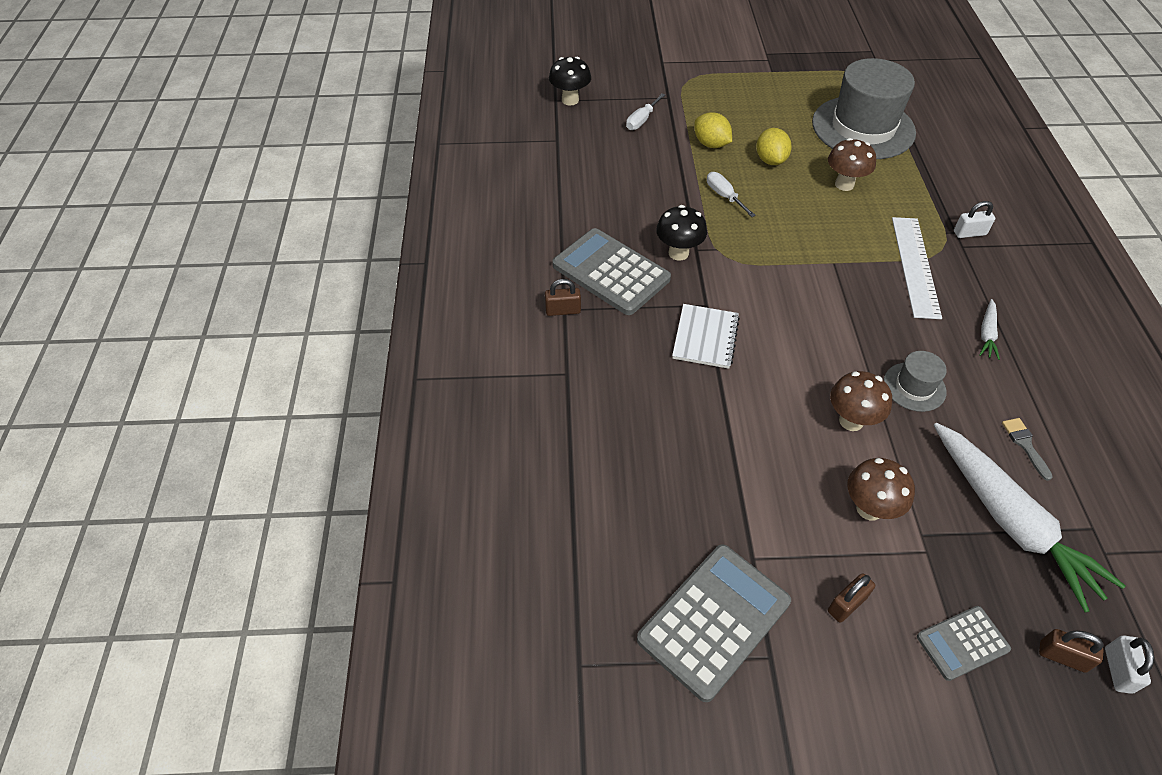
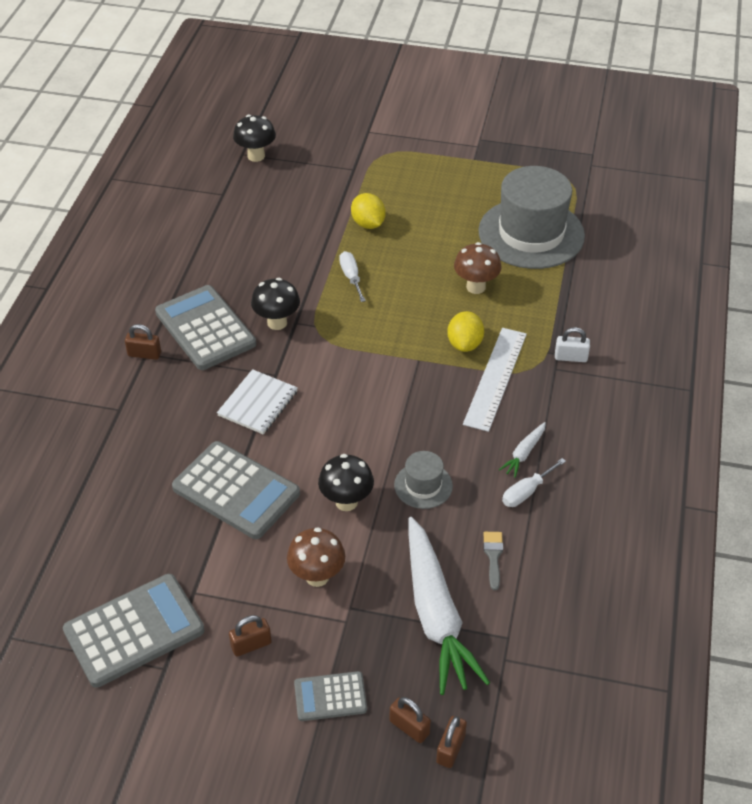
camera: 15 degrees right, 5 degrees down
white screwdriver [626,93,665,130] -> white screwdriver moved to [502,458,566,507]
yellow lemon [756,128,792,165] -> yellow lemon moved to [447,311,484,352]
brown mushroom [830,371,892,431] -> black mushroom [318,454,374,511]
white padlock [1105,635,1154,694] -> brown padlock [436,716,467,768]
none -> grey calculator [172,441,300,539]

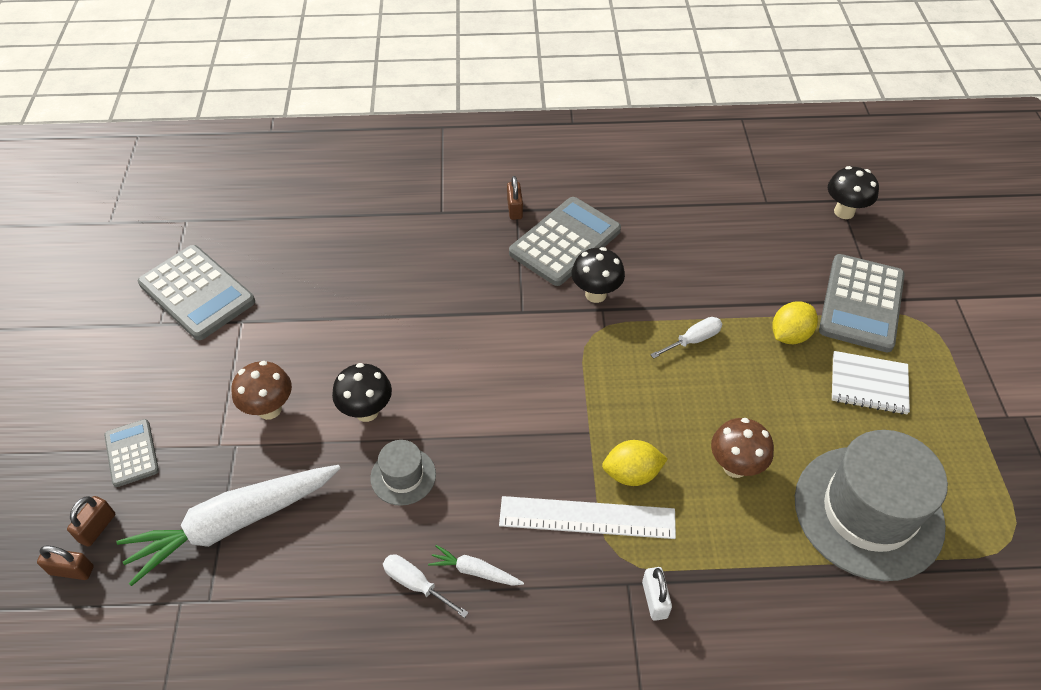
camera: 75 degrees right, 5 degrees up
grey calculator [172,441,300,539] -> grey calculator moved to [819,254,905,353]
white notebook [217,369,298,434] -> white notebook moved to [832,351,910,415]
brown padlock [229,615,272,657] -> none
grey brush [483,532,503,590] -> none

